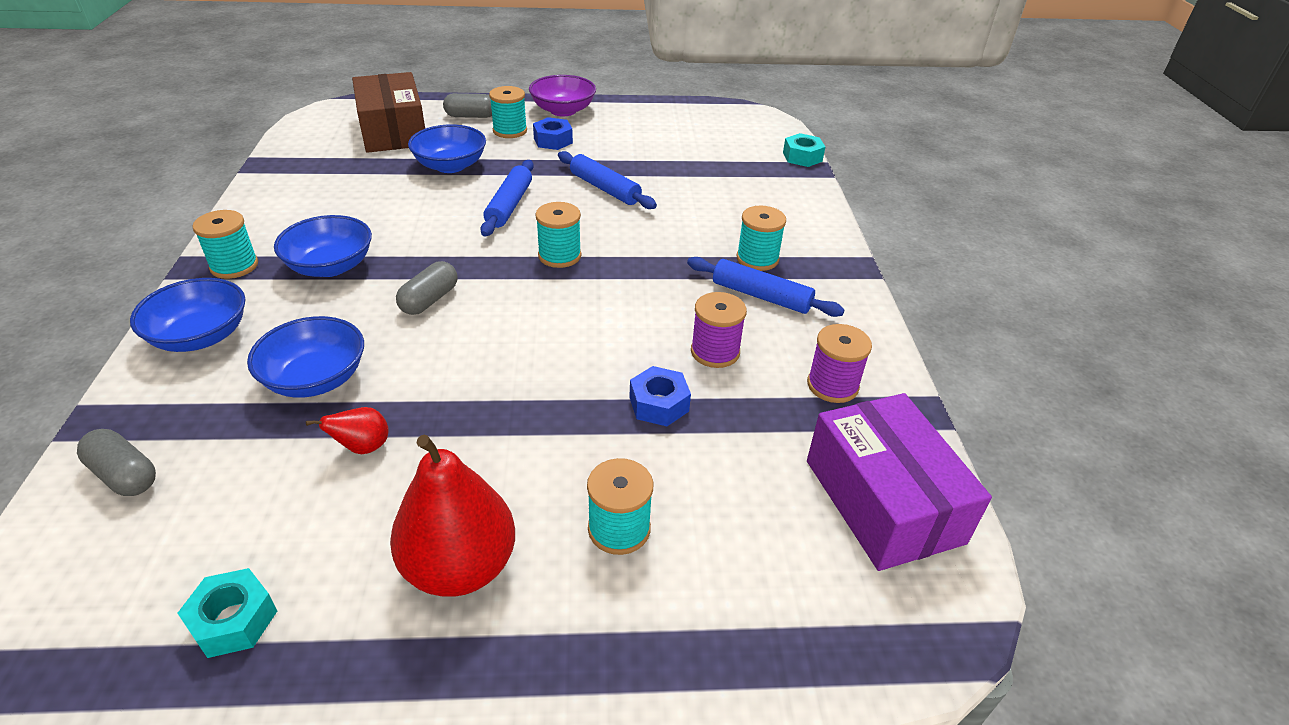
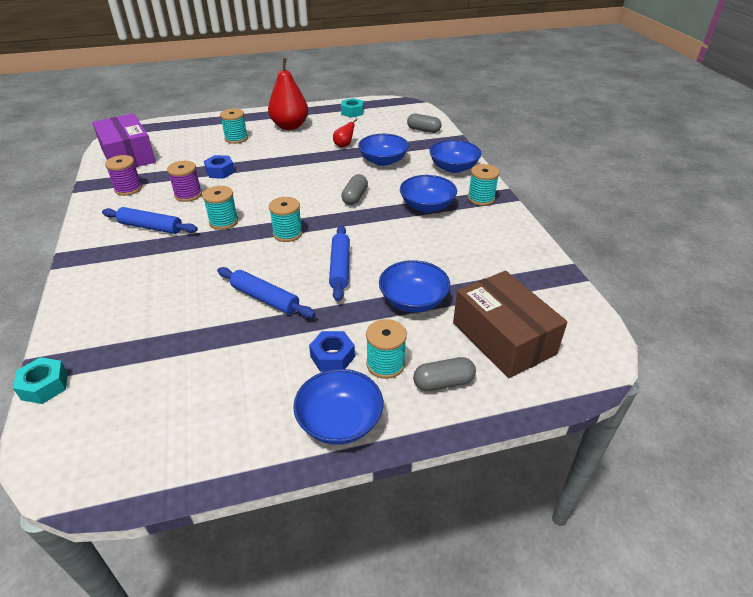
camera: 170 degrees right, 0 degrees up
purple bowl [529,75,596,116] -> blue bowl [293,369,383,445]
turquoise spool [737,206,786,271] -> turquoise spool moved to [202,186,238,230]

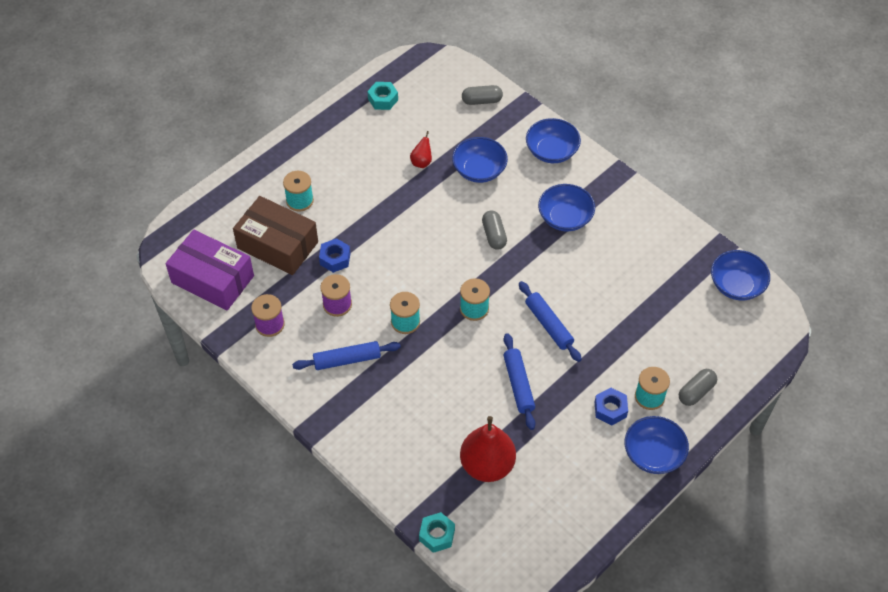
camera: 30 degrees left, 15 degrees up
blue rolling pin [217,267,315,318] -> blue rolling pin turned 75 degrees clockwise [503,333,536,430]
red pear [268,58,308,130] -> red pear moved to [460,416,516,482]
blue bowl [379,260,450,313] -> blue bowl moved to [711,250,770,301]
brown box [453,271,567,378] -> brown box moved to [233,196,318,275]
turquoise spool [468,164,500,206] -> none

